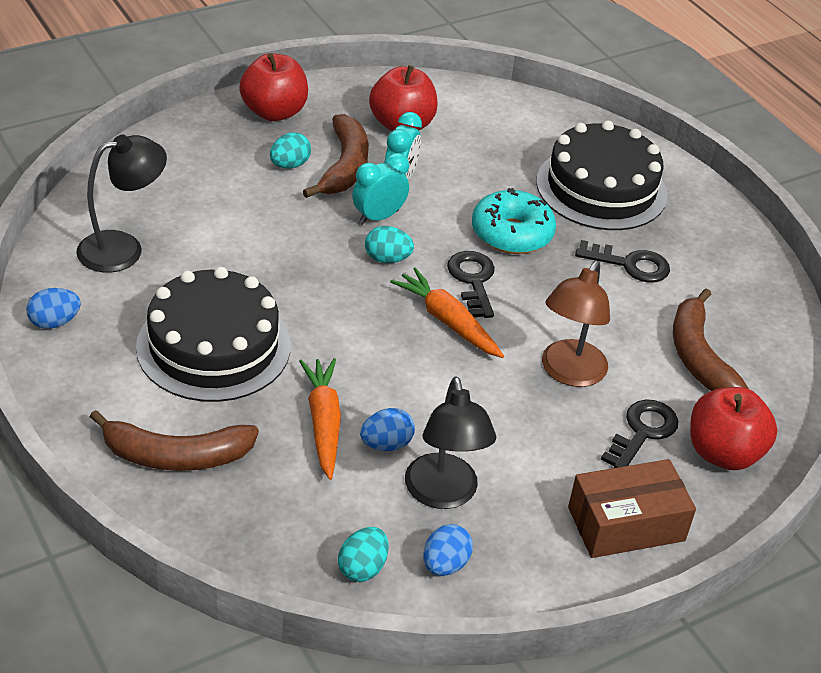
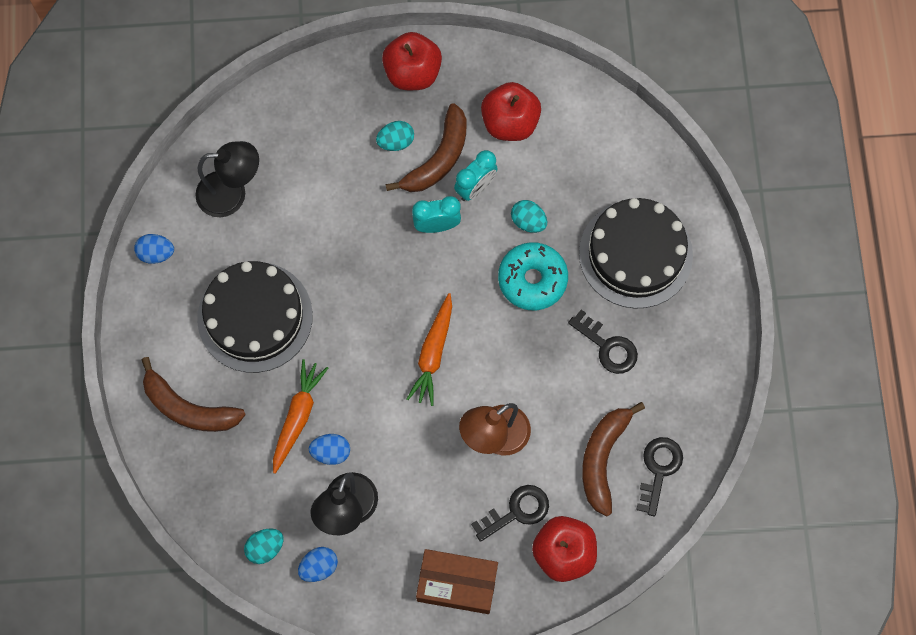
camera: 30 degrees right, 30 degrees up
turquoise egg [365,226,414,263] -> turquoise egg moved to [511,200,547,233]
orange carrot [390,268,504,358] -> orange carrot turned 150 degrees counterclockwise [407,293,452,406]
black key [447,251,495,318] -> black key moved to [636,437,683,516]

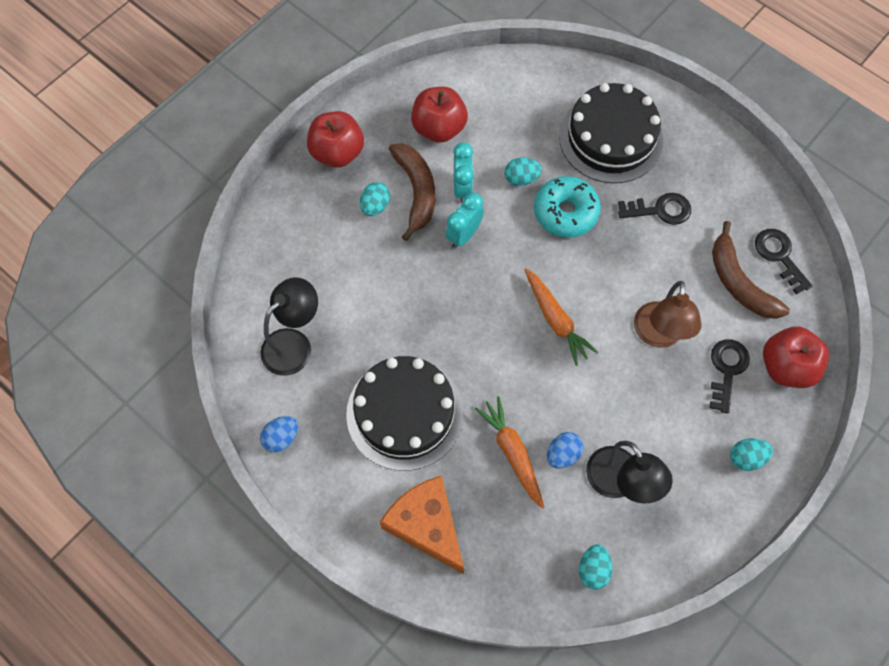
camera: 45 degrees left, 5 degrees down
brown banana [141,357,246,432] -> orange cheese [380,475,464,574]
blue egg [298,547,338,582] -> none
brown box [416,549,498,614] -> turquoise egg [730,438,773,471]

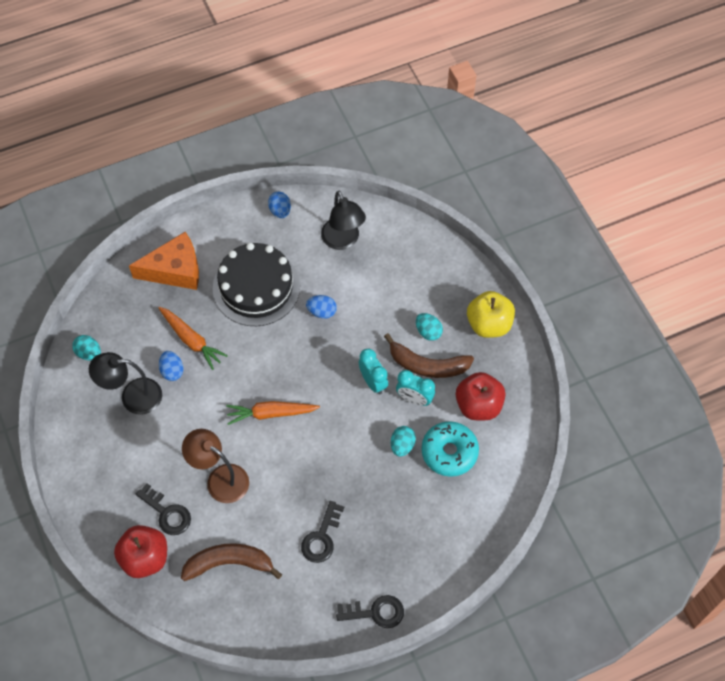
camera: 115 degrees right, 5 degrees down
red apple [307,111,364,168] -> yellow apple [467,291,515,338]
orange carrot [475,396,544,509] -> orange carrot turned 45 degrees clockwise [158,307,228,370]
turquoise donut [534,176,601,238] -> turquoise donut moved to [422,421,479,477]
black cake [559,83,663,183] -> none
turquoise egg [730,438,773,471] -> none
black key [755,229,813,294] -> black key moved to [336,595,404,628]
none -> blue egg [306,295,337,319]

